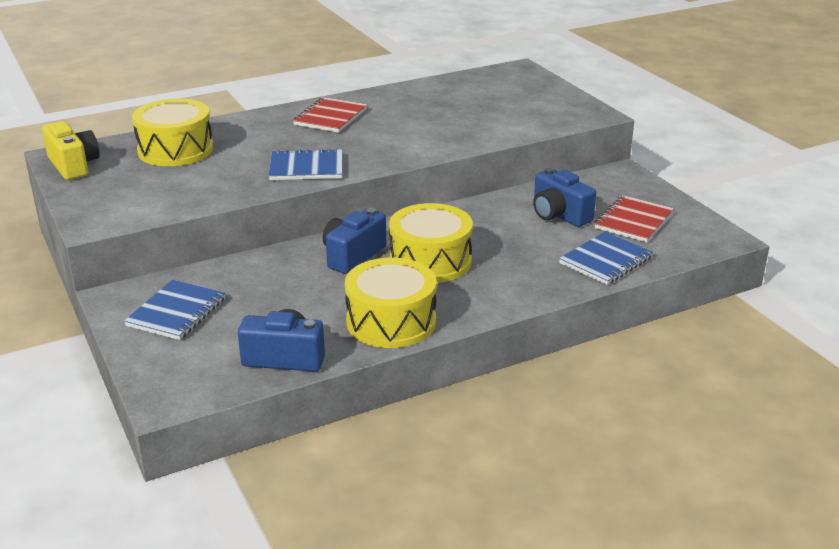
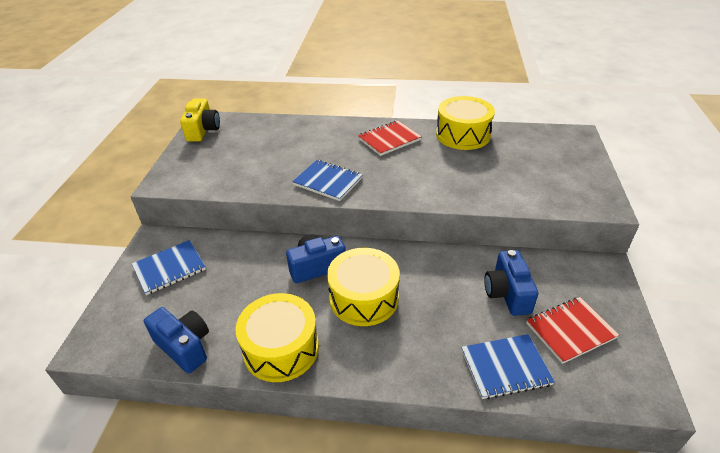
camera: 35 degrees right, 10 degrees up
yellow drum [132,99,213,166] -> yellow drum moved to [436,96,495,150]

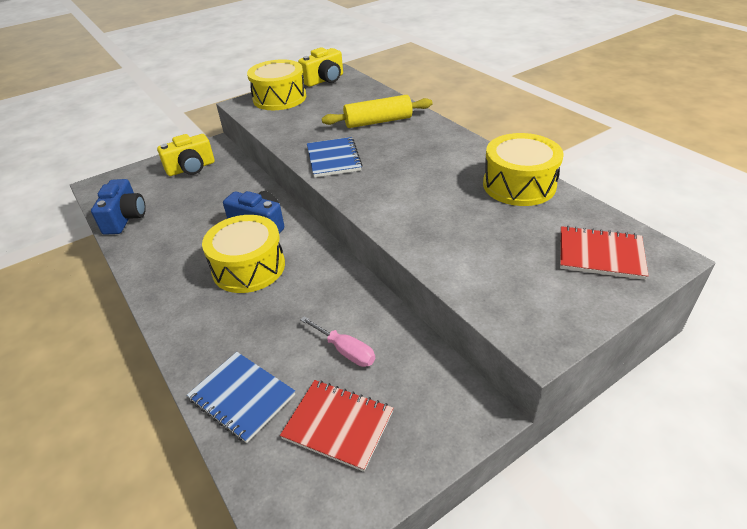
camera: 50 degrees right, 0 degrees up
blue notebook [132,240,206,295] -> yellow camera [157,134,215,176]
yellow drum [235,293,319,382] -> yellow drum moved to [247,59,306,110]
red notebook [358,121,422,156] -> red notebook moved to [560,226,648,280]
blue camera [484,250,538,316] -> pink screwdriver [300,316,375,367]
none -> yellow rolling pin [322,95,433,128]

